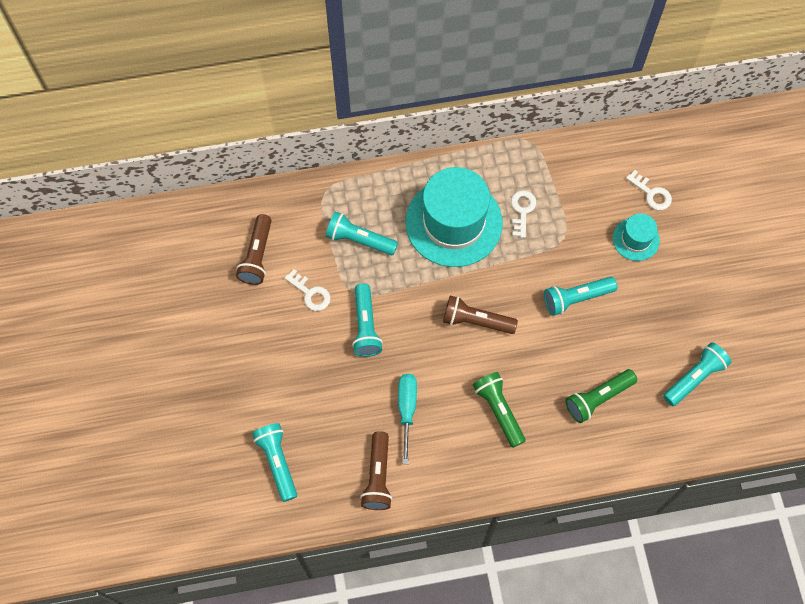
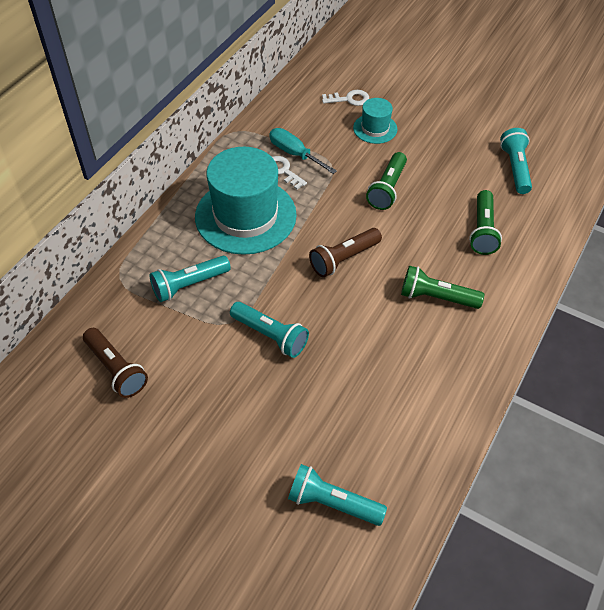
camera: 50 degrees left, 15 degrees down
white key [285,269,331,311] -> none
brown flashlight [360,431,392,510] -> none
turquoise screwdriver [398,374,417,464] -> turquoise screwdriver moved to [269,128,337,174]
turquoise flashlight [544,277,618,316] -> green flashlight [366,152,407,210]

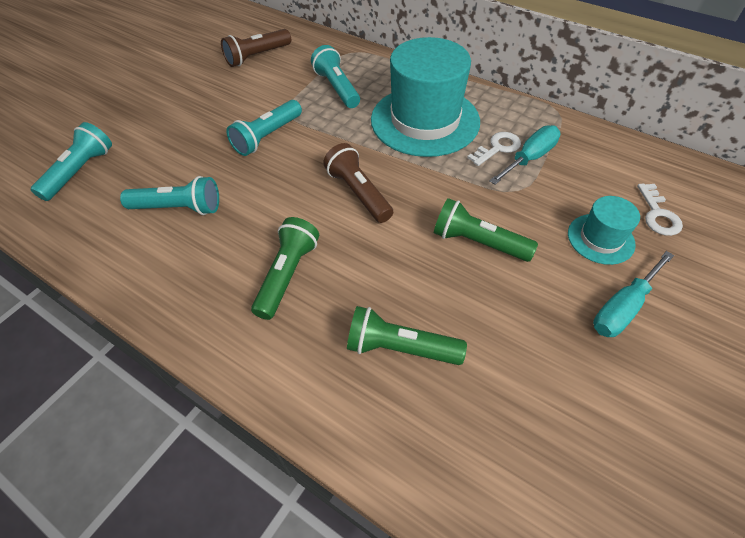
camera: 95 degrees right, 0 degrees up
turquoise flashlight [500,128,532,194] -> turquoise flashlight moved to [120,176,219,215]
none -> turquoise screwdriver [593,251,674,337]

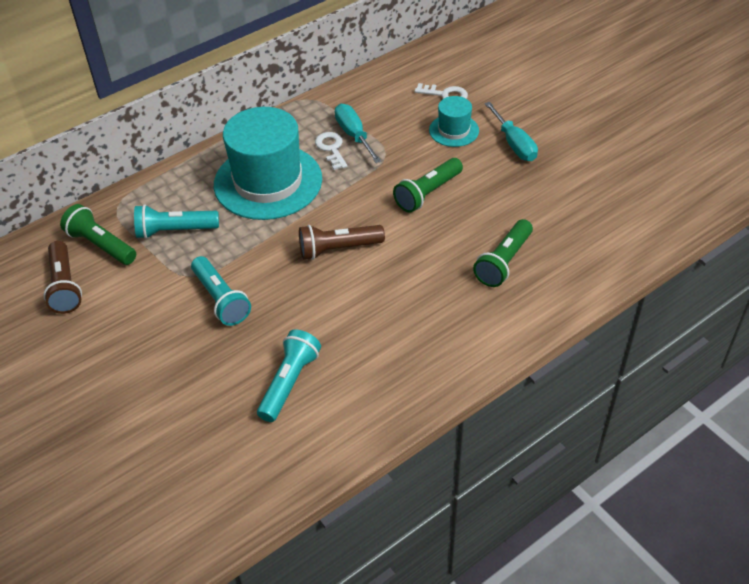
camera: 70 degrees left, 5 degrees down
turquoise flashlight [31,122,112,201] -> none
green flashlight [251,217,319,320] -> green flashlight moved to [60,204,136,265]

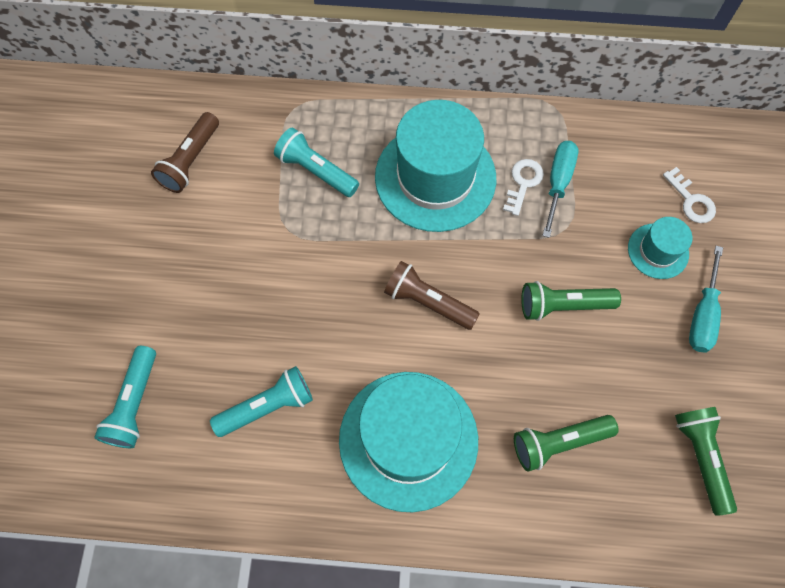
camera: 40 degrees right, 20 degrees up
green flashlight [60,204,136,265] -> green flashlight moved to [675,407,737,516]
turquoise flashlight [191,256,251,326] -> turquoise flashlight moved to [94,346,156,448]
none -> turquoise hat [339,372,478,512]

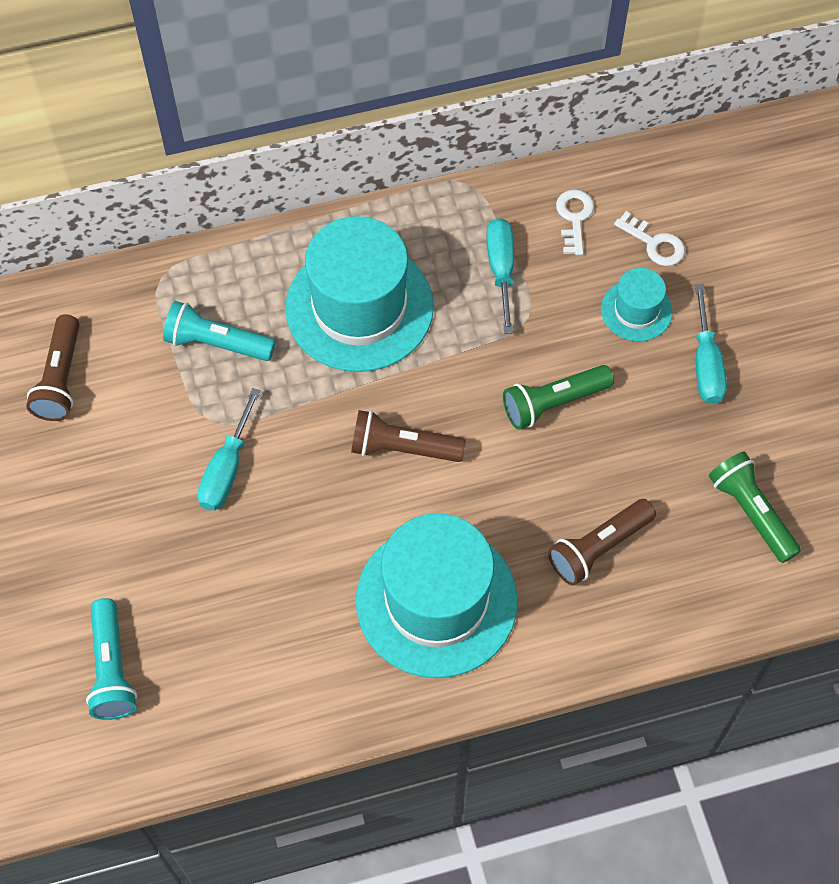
camera: 20 degrees left, 5 degrees down
turquoise flashlight [210,366,313,437] -> none
white key [503,159,544,216] -> white key moved to [556,189,594,255]
green flashlight [514,415,619,472] -> brown flashlight [548,499,656,586]
none -> turquoise screwdriver [197,388,261,511]

